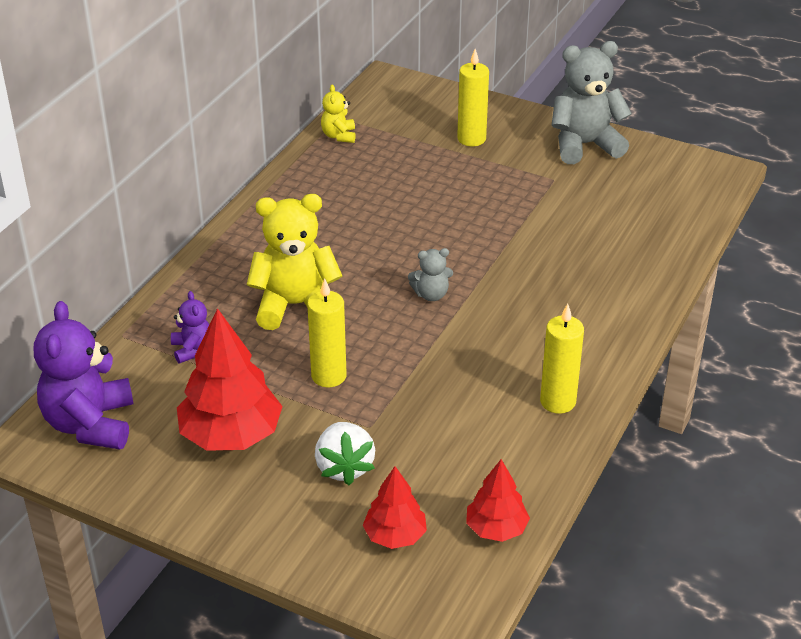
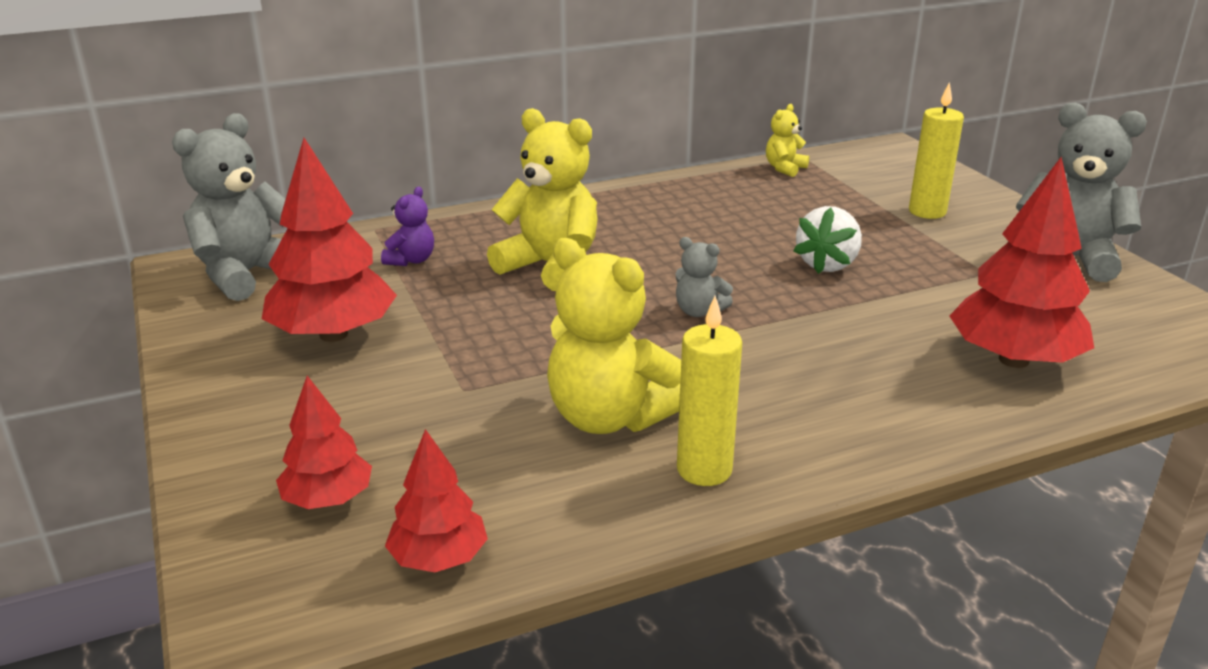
camera: 40 degrees right, 10 degrees down
purple teddy bear [34,301,133,449] -> grey teddy bear [172,113,285,301]
yellow candle [307,278,346,387] -> none
white strawberry [315,422,375,485] -> white strawberry moved to [794,206,862,274]
none -> yellow teddy bear [547,238,681,434]
none -> red tree [949,157,1094,368]

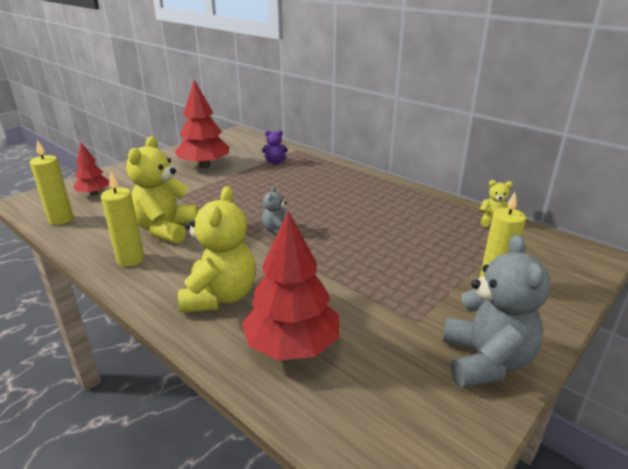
camera: 65 degrees right, 0 degrees up
grey teddy bear [172,113,285,301] -> none
red tree [385,429,488,572] -> yellow candle [30,140,73,225]
yellow teddy bear [487,108,598,291] -> yellow teddy bear moved to [178,186,256,312]
white strawberry [794,206,862,274] -> none

